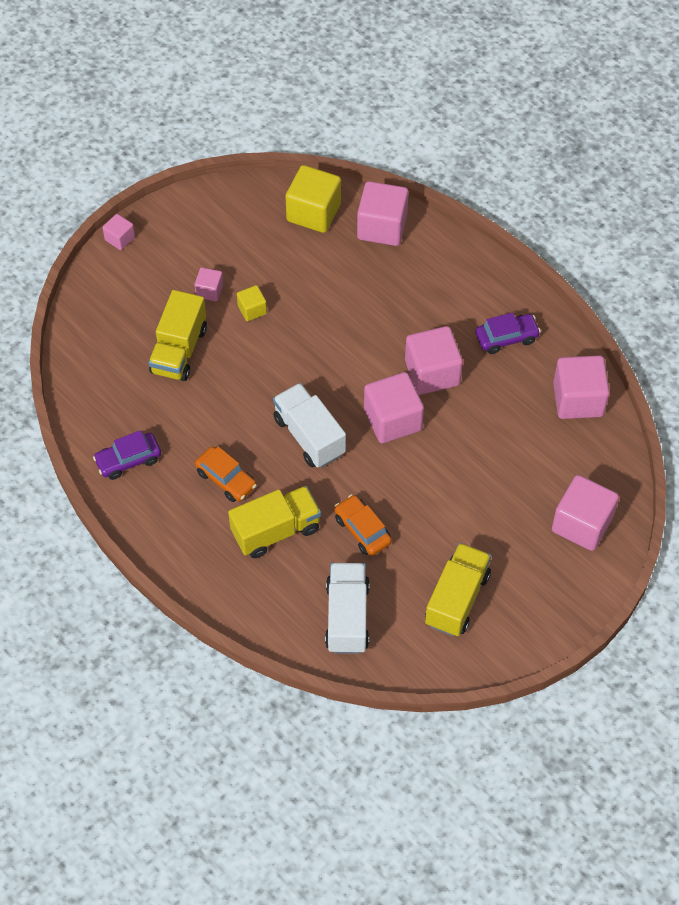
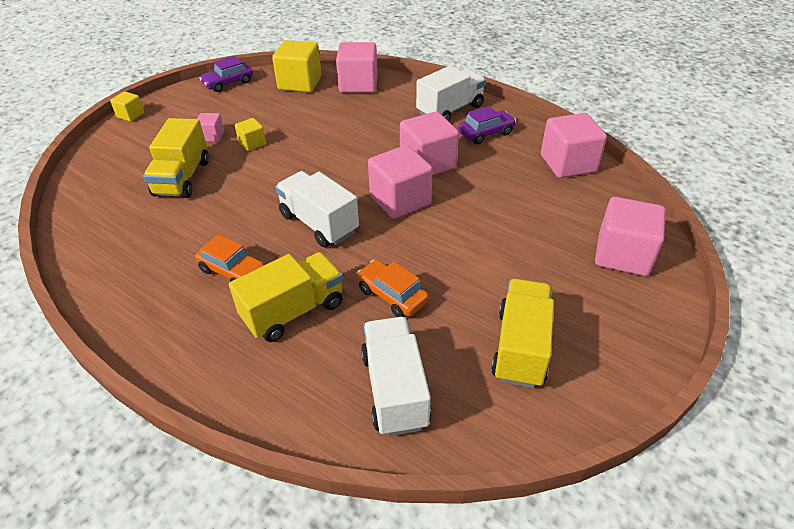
camera: 10 degrees left, 15 degrees down
purple car [93,430,161,480] -> purple car moved to [199,56,253,92]
pink cube [103,214,135,250] -> yellow cube [110,91,144,122]
none -> white truck [416,66,486,121]

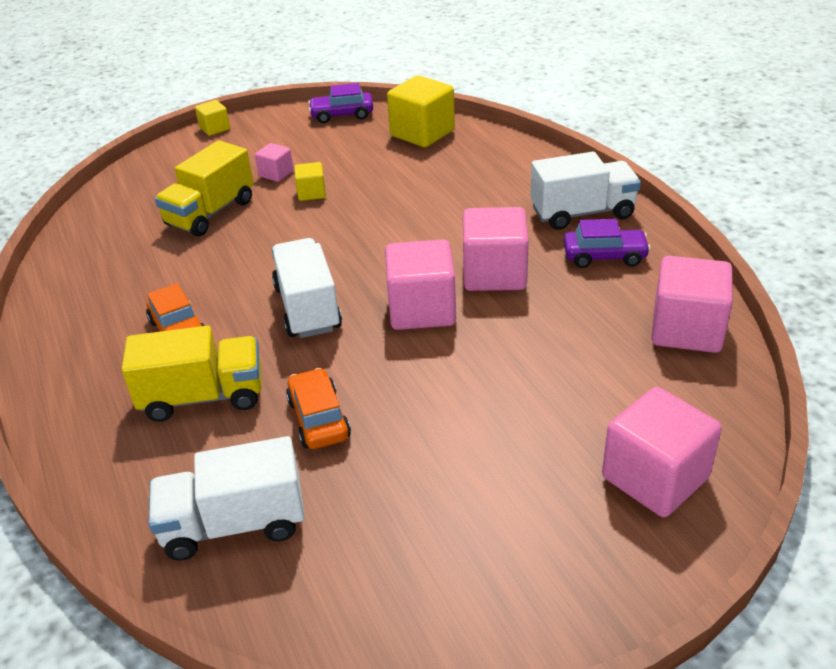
camera: 30 degrees right, 5 degrees down
pink cube [336,42,378,93] -> none
white truck [361,317,431,436] -> white truck turned 120 degrees counterclockwise [149,436,305,561]
yellow truck [491,279,554,388] -> none

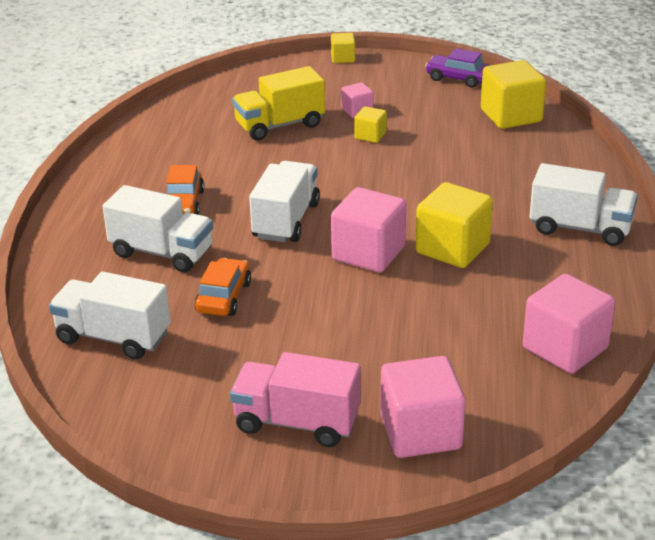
camera: 30 degrees right, 5 degrees down
yellow truck [122,326,261,422] -> white truck [102,185,213,272]
pink cube [463,207,529,291] -> yellow cube [416,182,493,268]
purple car [563,219,651,268] -> none
none -> pink truck [230,352,361,447]

